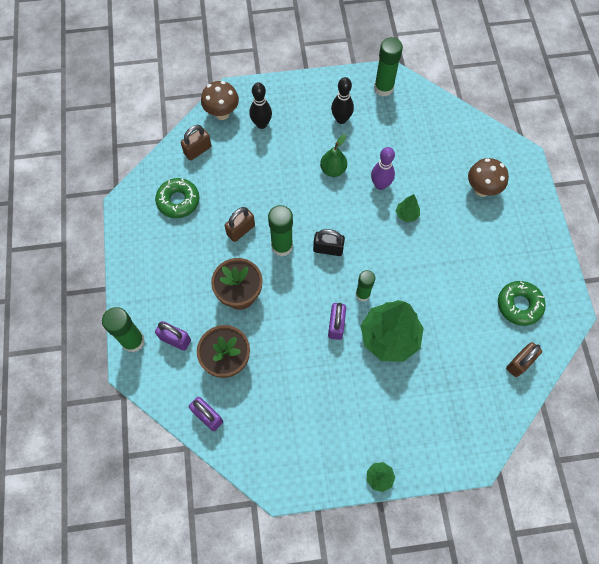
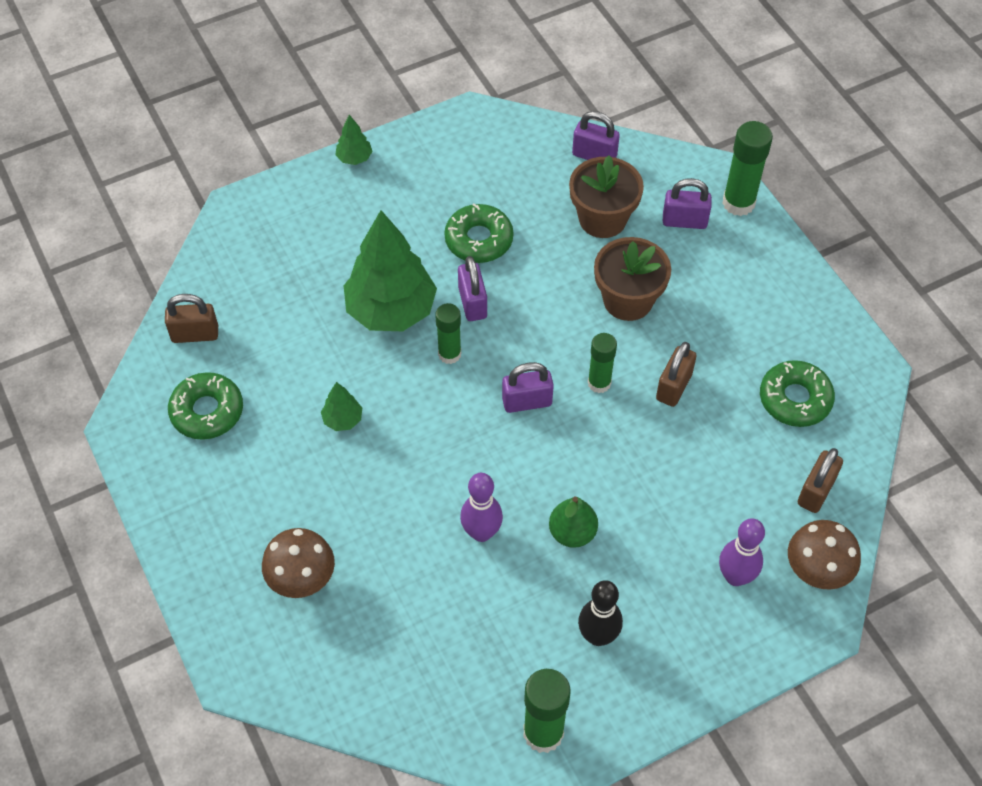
camera: 160 degrees right, 10 degrees down
black bowling pin [249,82,272,129] -> purple bowling pin [719,518,765,586]
green glue stick [268,205,293,257] -> green glue stick [588,333,617,393], size x0.66
black padlock [313,229,345,256] -> purple padlock [502,362,554,413]
green tree [396,194,420,222] -> green tree moved to [321,382,362,431]
brown padlock [506,342,542,377] -> brown padlock turned 60 degrees clockwise [165,294,218,343]
none -> green donut [444,204,514,263]

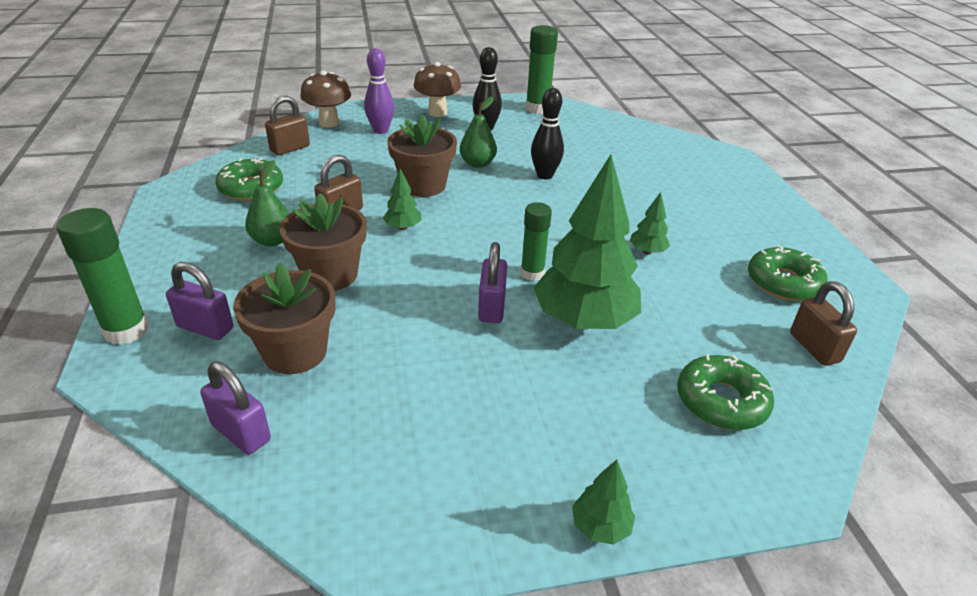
camera: 165 degrees left, 20 degrees down
brown padlock [165,294,218,343] -> brown padlock turned 60 degrees clockwise [790,281,857,366]
brown mushroom [262,528,335,598] -> brown mushroom moved to [414,62,461,117]
green donut [444,204,514,263] -> green donut moved to [677,354,774,430]
purple bowling pin [460,473,503,542] -> black bowling pin [531,88,564,180]
purple padlock [502,362,554,413] -> none
green glue stick [588,333,617,393] -> green tree [383,169,422,230]
none -> green pear [245,160,289,246]
none -> brown flower pot [387,114,457,197]

